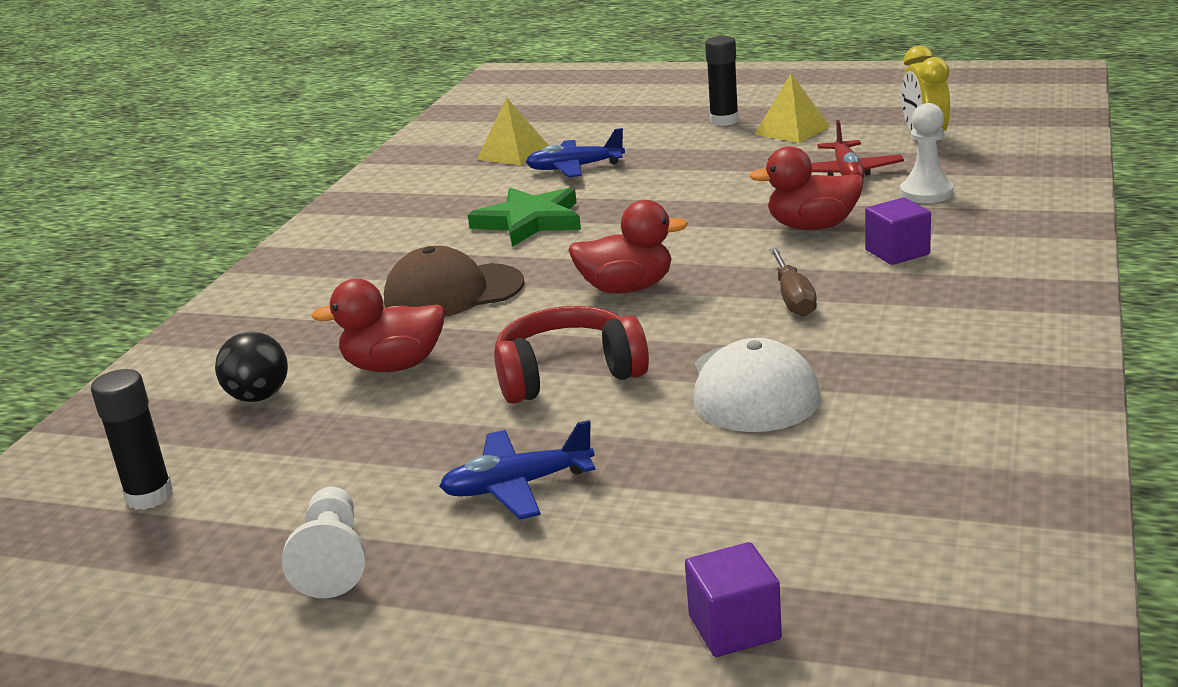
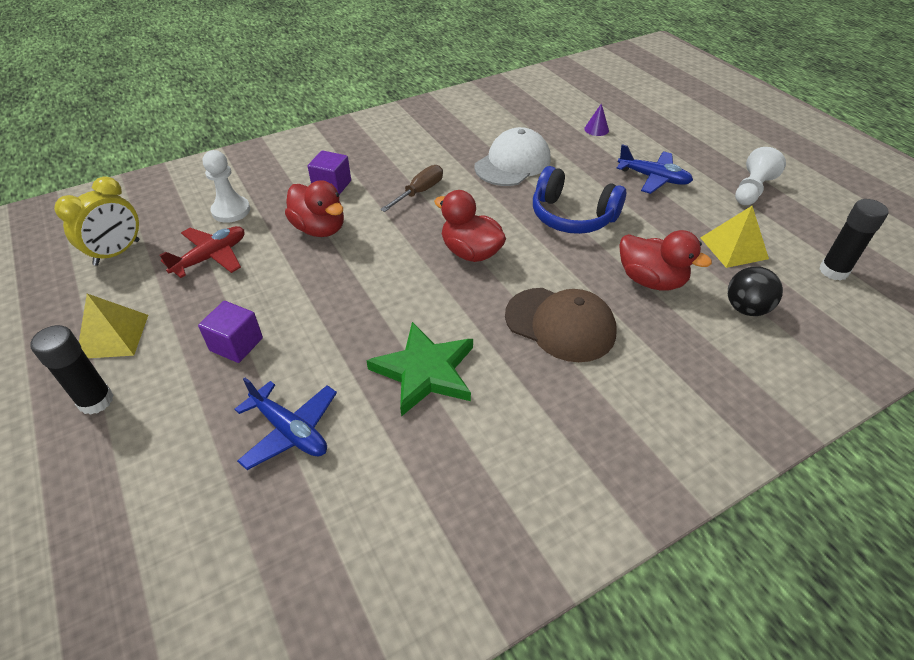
camera: 140 degrees left, 20 degrees up
yellow pyramid [477,97,549,165] -> yellow pyramid moved to [700,206,769,268]
red headphones [494,306,649,404] -> blue headphones [533,166,626,234]
purple cube [685,542,782,657] -> purple cube moved to [198,301,263,363]
none -> purple cone [584,103,609,136]

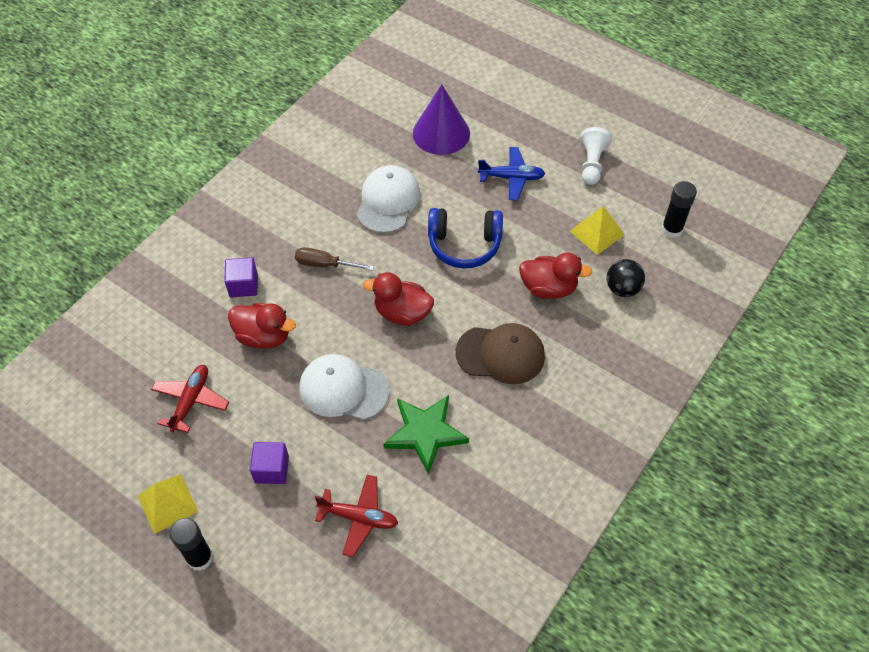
camera: 25 degrees left, 10 degrees up
yellow clock [54,176,139,266] -> none
white pawn [203,150,250,223] -> none
blue plane [234,377,337,470] -> red plane [315,475,398,557]
brown screwdriver [380,165,443,212] -> brown screwdriver turned 90 degrees counterclockwise [295,247,374,271]
purple cone [584,103,609,136] -> purple cone [413,84,470,155], size x2.47
none -> white cap [299,354,390,420]

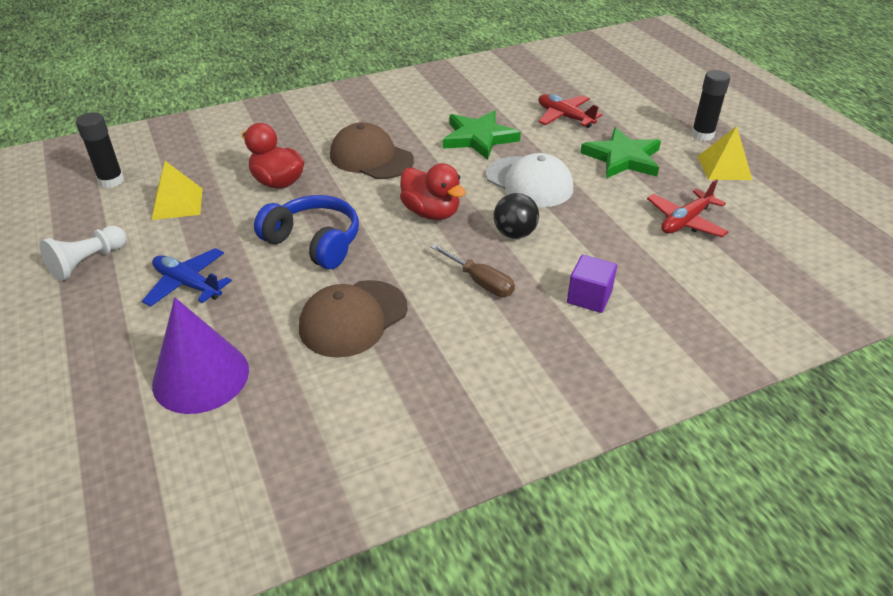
camera: 150 degrees left, 15 degrees down
red duck [228,303,296,349] -> none
purple cube [250,442,289,484] -> green star [580,127,661,179]
white cap [356,165,420,233] -> brown cap [299,280,408,358]
black ball [607,259,645,297] -> black ball moved to [494,193,539,239]

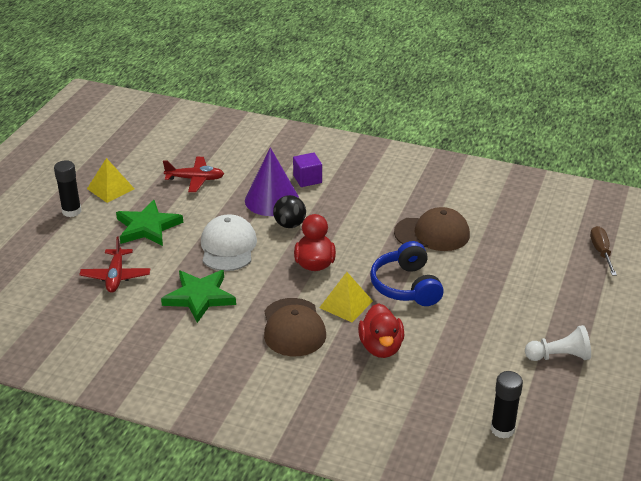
camera: 135 degrees left, 5 degrees down
blue plane [142,248,232,307] -> none
yellow pyramid [152,161,203,220] -> yellow pyramid moved to [319,272,373,322]
purple cone [152,298,249,414] -> purple cone moved to [245,148,299,216]
brown screwdriver [431,244,515,297] -> brown screwdriver moved to [590,226,617,276]

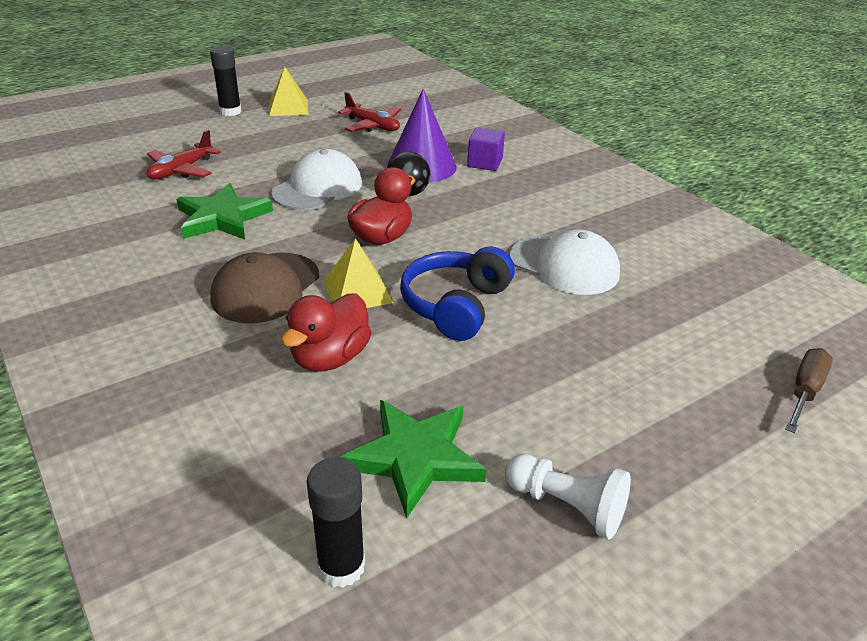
camera: 35 degrees right, 0 degrees up
green star [116,200,183,246] -> green star moved to [340,400,487,518]
brown cap [394,207,470,251] -> white cap [509,230,620,295]

